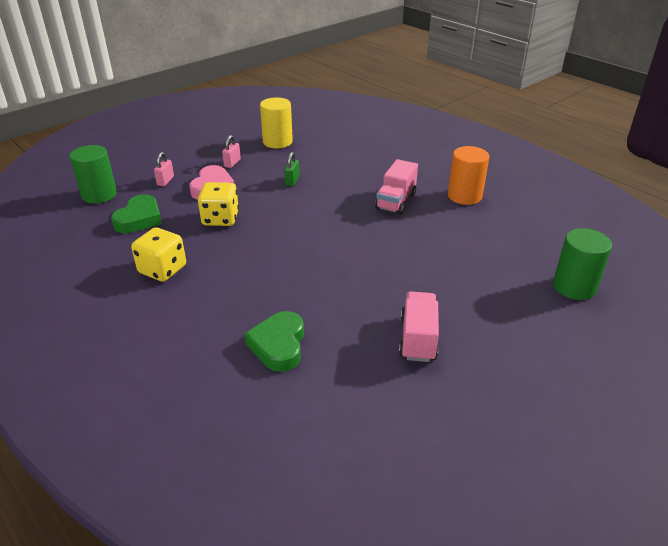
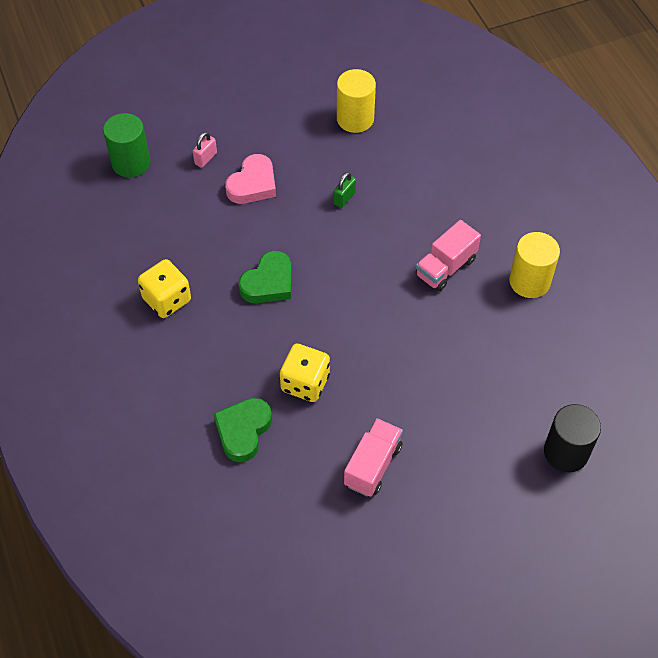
camera: 20 degrees right, 20 degrees up
green heart [111,194,162,233] -> green heart moved to [239,251,292,303]
yellow dice [198,182,239,226] -> yellow dice moved to [280,344,330,402]
pink padlock [222,135,241,168] -> none
orange cylinder [448,146,489,205] -> yellow cylinder [509,232,560,298]
green cylinder [553,228,612,300] -> black cylinder [544,404,601,472]

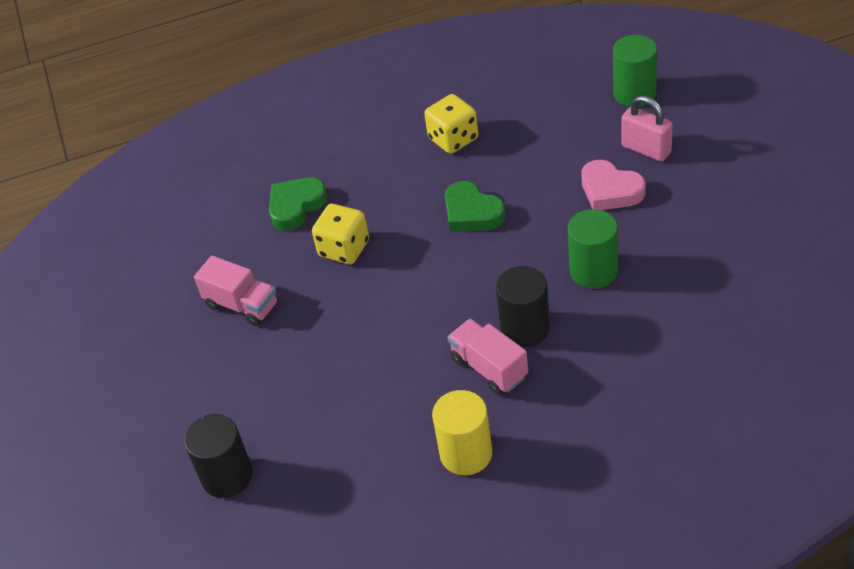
camera: 100 degrees right, 10 degrees down
pink padlock [193,132,217,168] -> pink padlock [621,95,673,162], size x1.64
green heart [214,398,272,462] -> green heart turned 75 degrees counterclockwise [269,177,328,231]
green padlock [334,172,356,208] -> green cylinder [568,209,618,289]
yellow cylinder [337,69,376,133] -> none
none -> black cylinder [496,266,550,347]

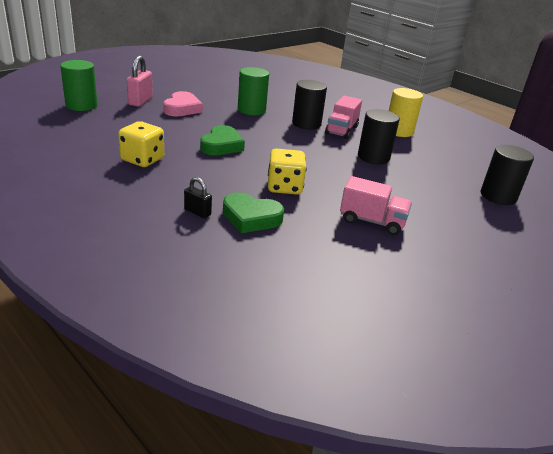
camera: 125 degrees left, 15 degrees down
pink truck [194,256,278,326] -> pink truck turned 105 degrees clockwise [340,176,412,235]
none -> black padlock [184,177,212,218]
none -> black cylinder [358,109,400,164]

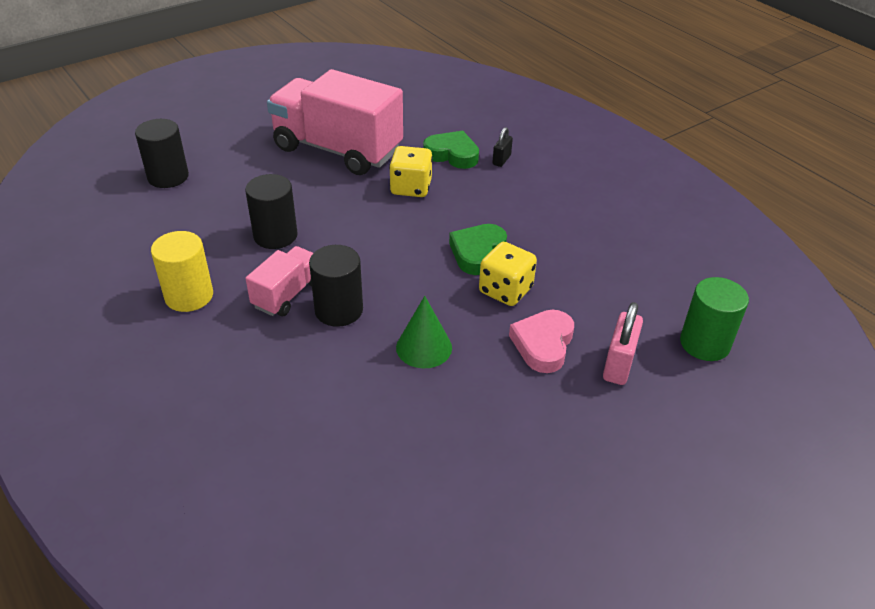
camera: 170 degrees left, 10 degrees up
yellow dice [118,121,164,167] -> yellow dice moved to [479,242,537,306]
black padlock [184,177,212,218] -> black padlock turned 75 degrees clockwise [492,127,513,167]
green cylinder [238,67,269,115] -> green cone [396,296,452,368]
pink truck [340,176,412,235] -> pink truck [267,69,403,175], size x2.03

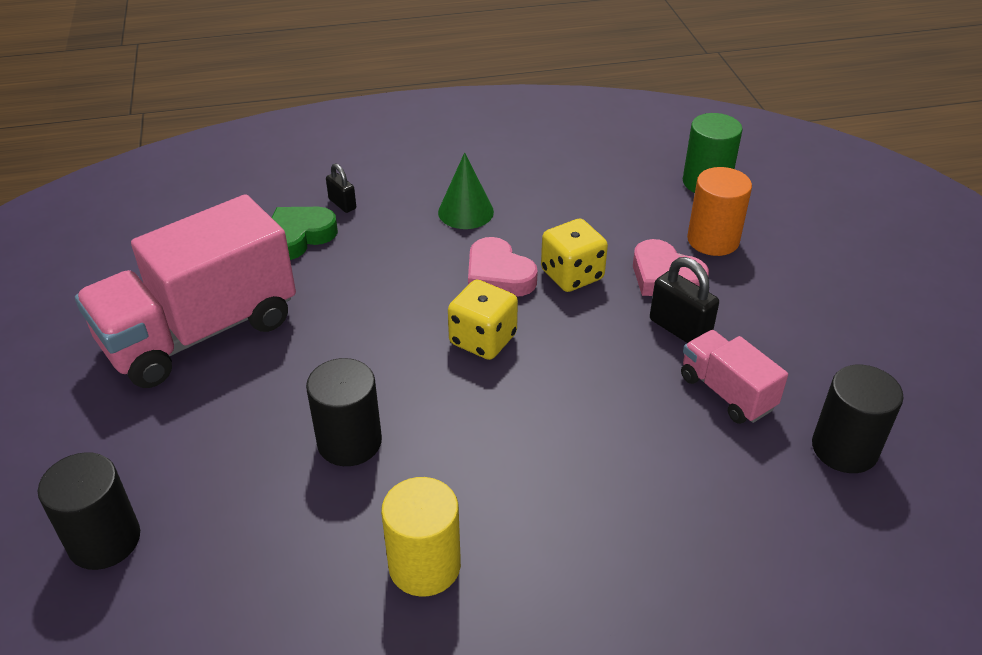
camera: 65 degrees left, 0 degrees up
pink truck [245,246,313,317] -> pink truck moved to [681,330,788,424]
black cylinder [309,245,363,327] -> black cylinder moved to [812,365,903,473]
yellow dice [389,146,433,197] -> yellow dice moved to [448,280,518,360]
green cone [396,296,452,368] -> green cone moved to [438,152,494,229]
green heart [449,224,507,275] -> pink heart [468,237,538,297]
pink padlock [603,302,643,385] -> orange cylinder [687,167,752,256]
none -> black padlock [650,257,719,343]

